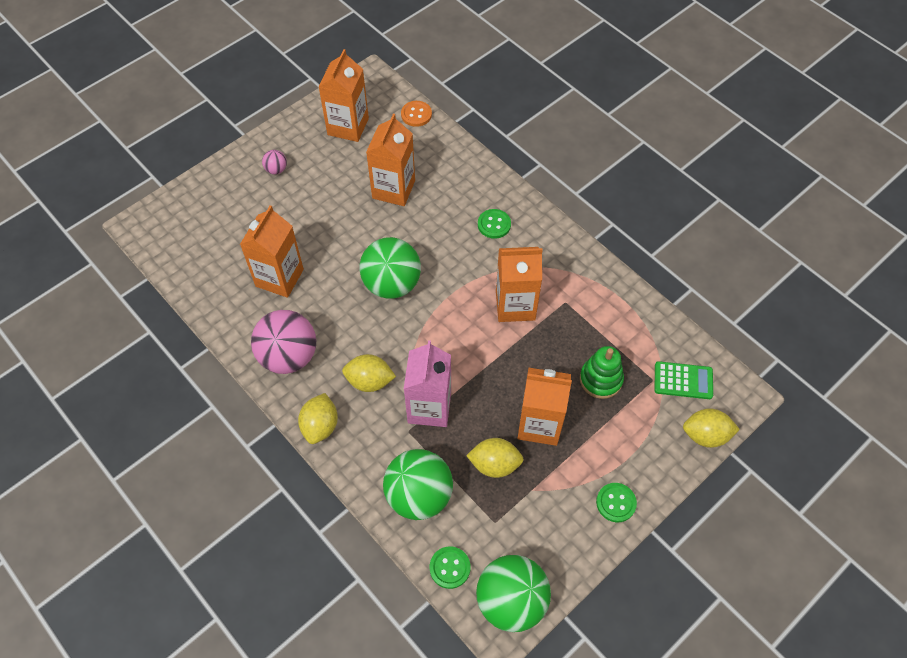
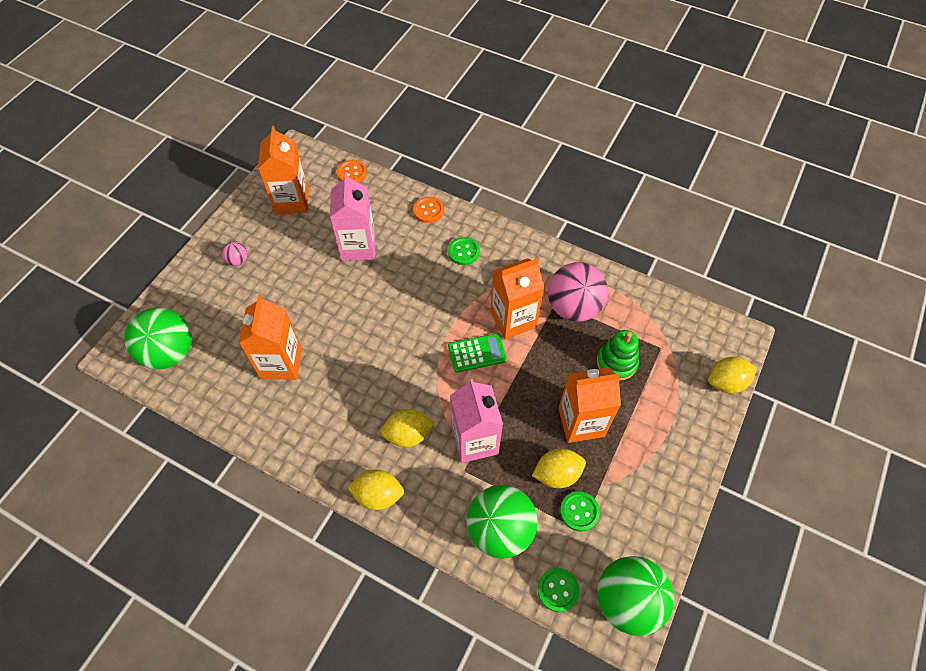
camera: 20 degrees left, 0 degrees up
pink ball [251,310,316,374] -> pink ball moved to [548,262,608,322]
yellow lemon [298,393,338,444] -> yellow lemon turned 75 degrees counterclockwise [347,470,404,510]
green ball [360,237,421,299] -> green ball moved to [124,308,192,369]
orange carton [366,114,415,206] -> pink carton [330,173,375,261]
green button [596,483,637,522] -> green button moved to [560,491,600,532]
green calculator [655,361,713,399] -> green calculator moved to [448,333,507,373]
none -> orange button [413,197,444,223]

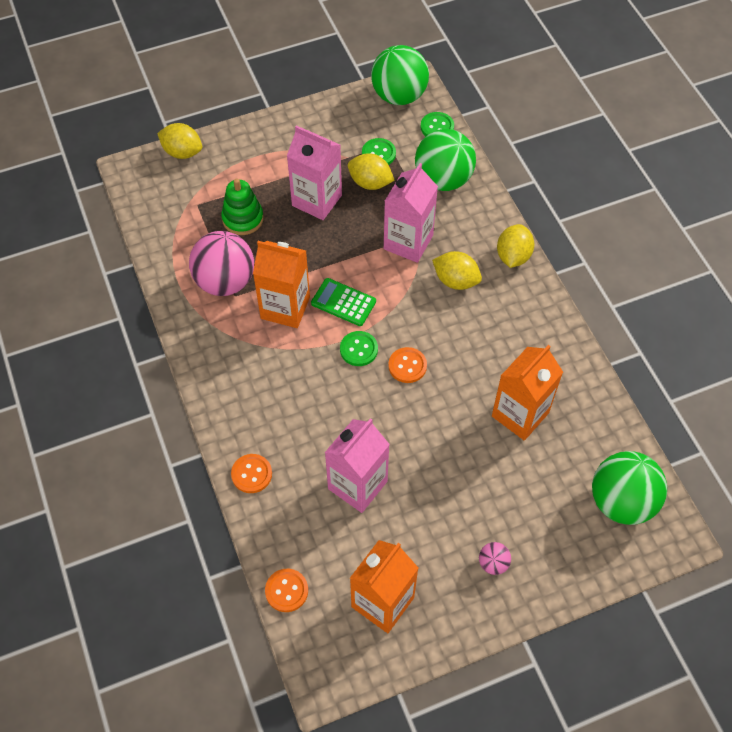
camera: 140 degrees left, 0 degrees up
yellow lemon [347,470,404,510] -> yellow lemon turned 60 degrees clockwise [497,224,534,268]
green button [448,237,480,265] -> green button moved to [340,331,378,366]
orange carton [558,367,621,443] -> pink carton [287,125,342,220]
none -> orange button [388,347,427,383]

